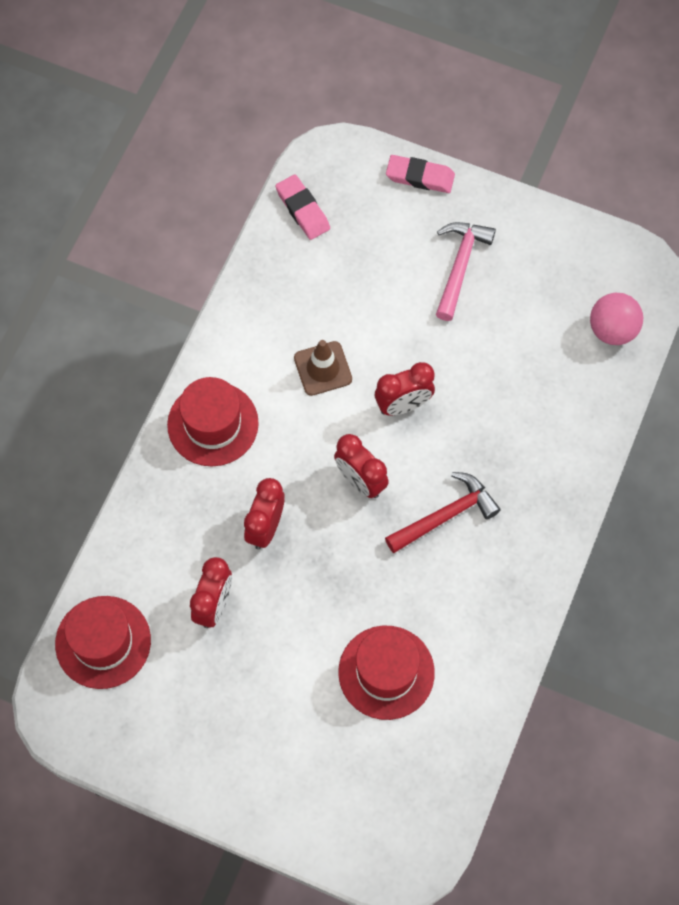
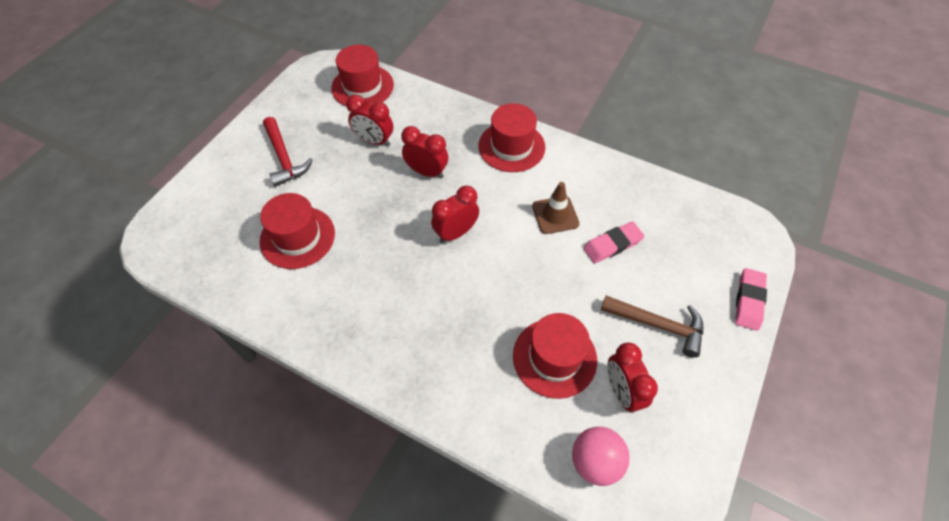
camera: 95 degrees right, 10 degrees down
pink eraser [276,174,330,240] -> pink eraser moved to [583,221,644,263]
red clock [375,362,435,416] -> red clock moved to [608,342,658,413]
red hammer [385,472,501,553] -> red hammer moved to [263,117,313,187]
pink hammer [436,222,496,321] -> brown hammer [601,296,703,358]
none -> red hat [513,313,597,399]

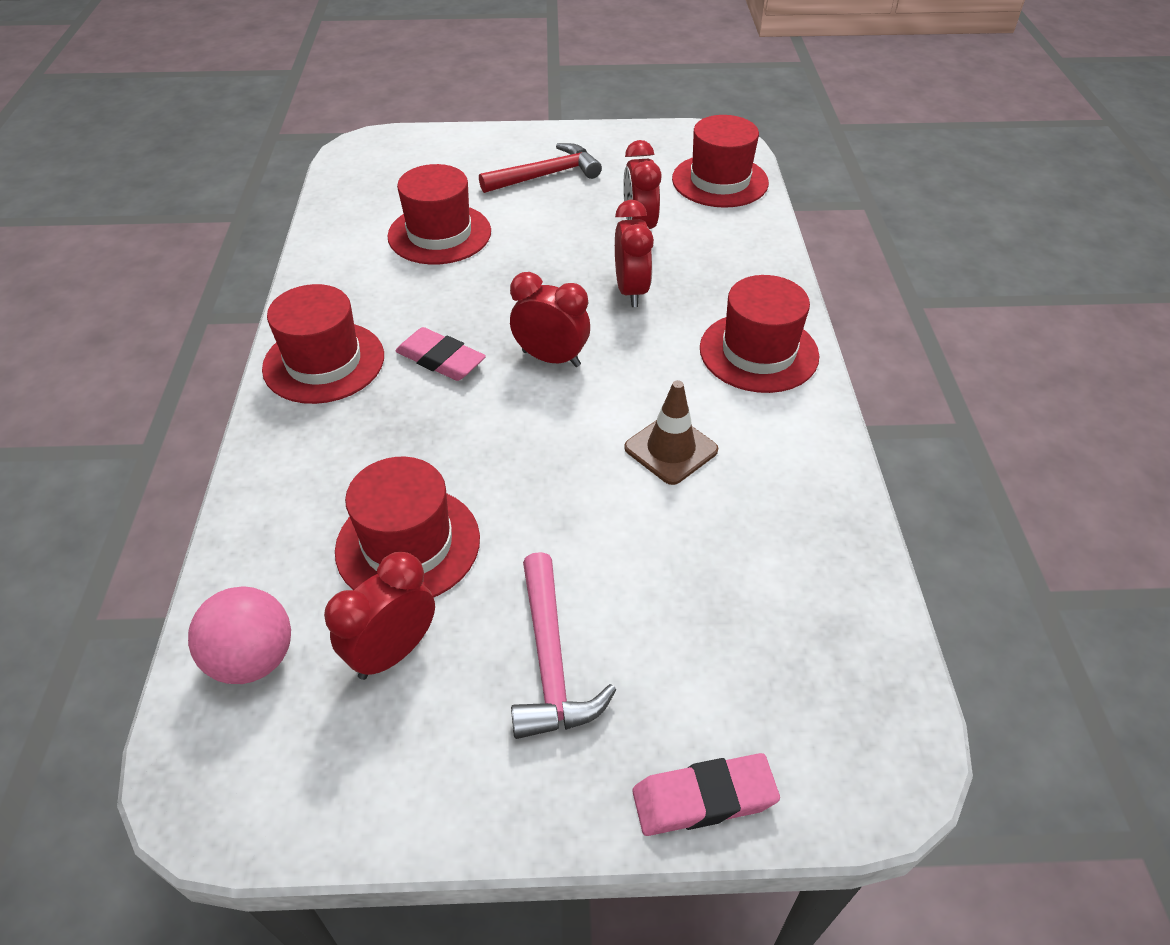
camera: 60 degrees right, 10 degrees down
red hammer [263,117,313,187] -> red hammer turned 150 degrees counterclockwise [479,143,602,193]
pink eraser [583,221,644,263] -> pink eraser moved to [395,327,486,381]
brown hammer [601,296,703,358] -> pink hammer [511,552,616,739]
none -> red hat [262,284,384,404]

